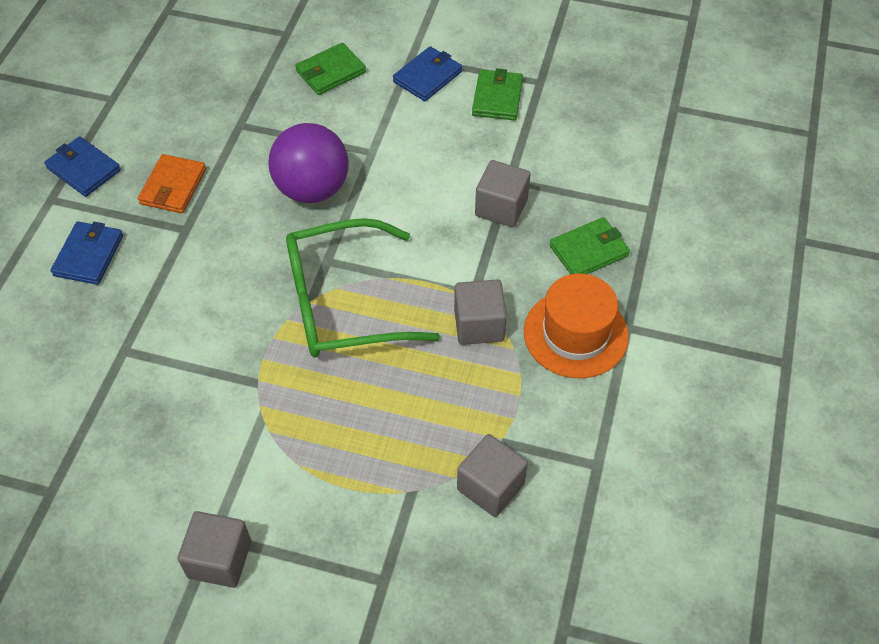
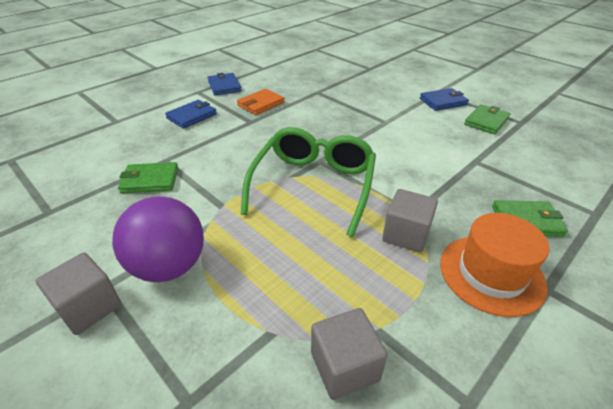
camera: 30 degrees right, 15 degrees down
purple ball [268,123,349,203] -> purple ball moved to [112,196,204,282]
green glasses [286,218,440,358] -> green glasses turned 90 degrees clockwise [241,127,376,237]
green wallet [295,42,366,95] -> green wallet moved to [118,162,178,194]
grey cube [475,160,531,227] -> none

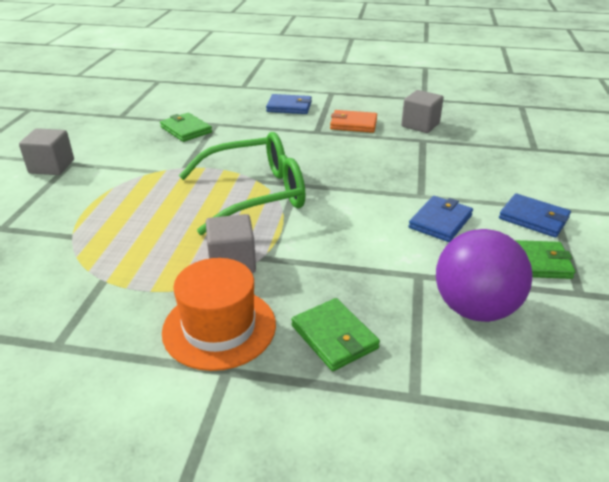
camera: 55 degrees right, 5 degrees down
purple ball [112,196,204,282] -> purple ball moved to [436,229,533,322]
blue wallet [207,73,242,96] -> blue wallet moved to [408,196,473,242]
grey cube [311,308,388,400] -> grey cube moved to [401,90,444,133]

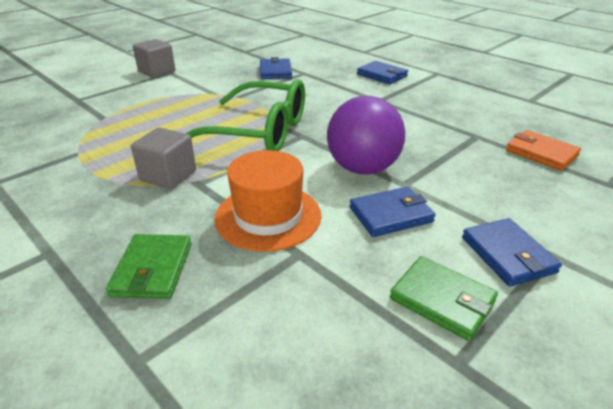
camera: 35 degrees right, 0 degrees up
green wallet [160,113,212,142] -> blue wallet [260,57,292,79]
orange hat [162,258,276,371] -> orange hat moved to [214,150,321,252]
orange wallet [330,110,377,133] -> orange wallet moved to [506,130,581,171]
grey cube [401,90,444,133] -> none
purple ball [436,229,533,322] -> purple ball moved to [327,96,405,175]

